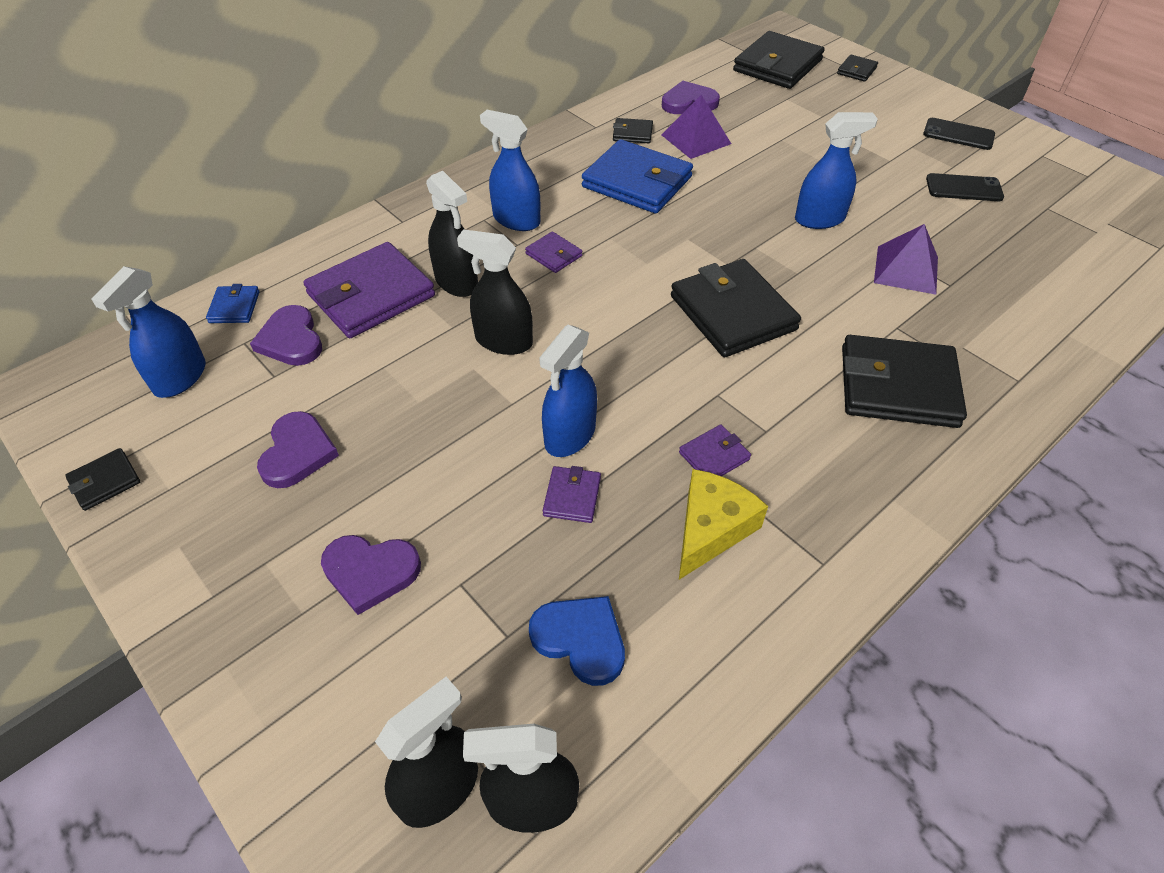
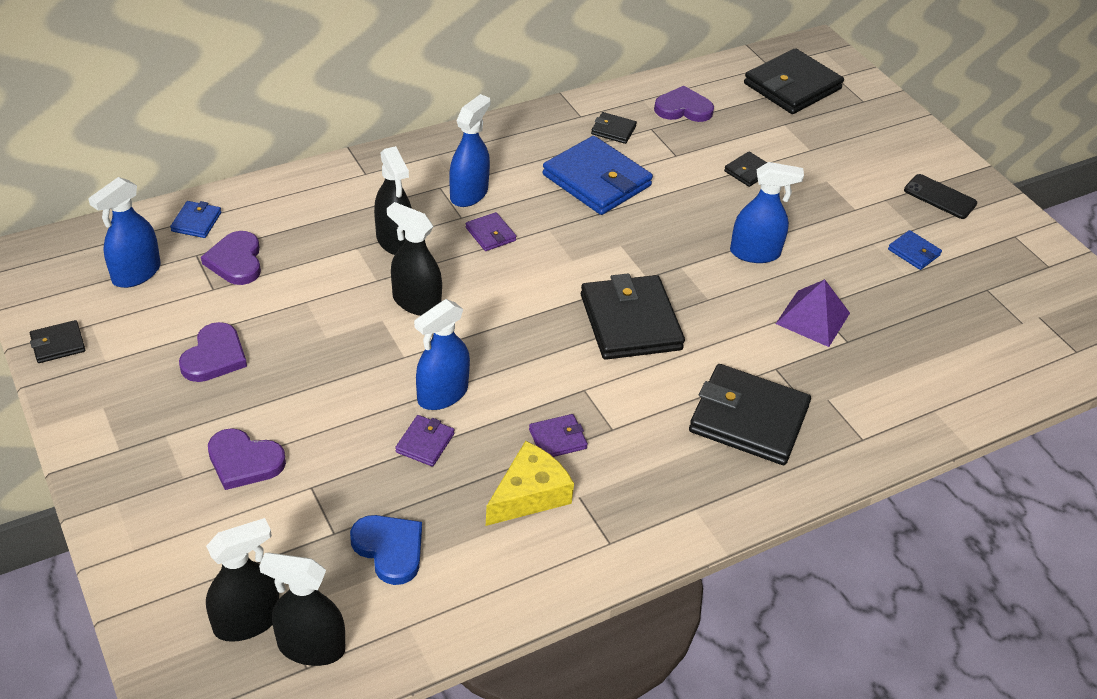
camera: 10 degrees right, 5 degrees down
purple wallet [303,242,435,338] -> none
blue spray bottle [480,110,540,231] -> blue spray bottle turned 75 degrees clockwise [449,94,490,207]
purple pyramid [661,95,731,159] -> none
black wallet [837,55,878,82] -> black wallet moved to [724,151,767,187]
black phone [926,173,1004,201] -> blue wallet [888,230,942,270]

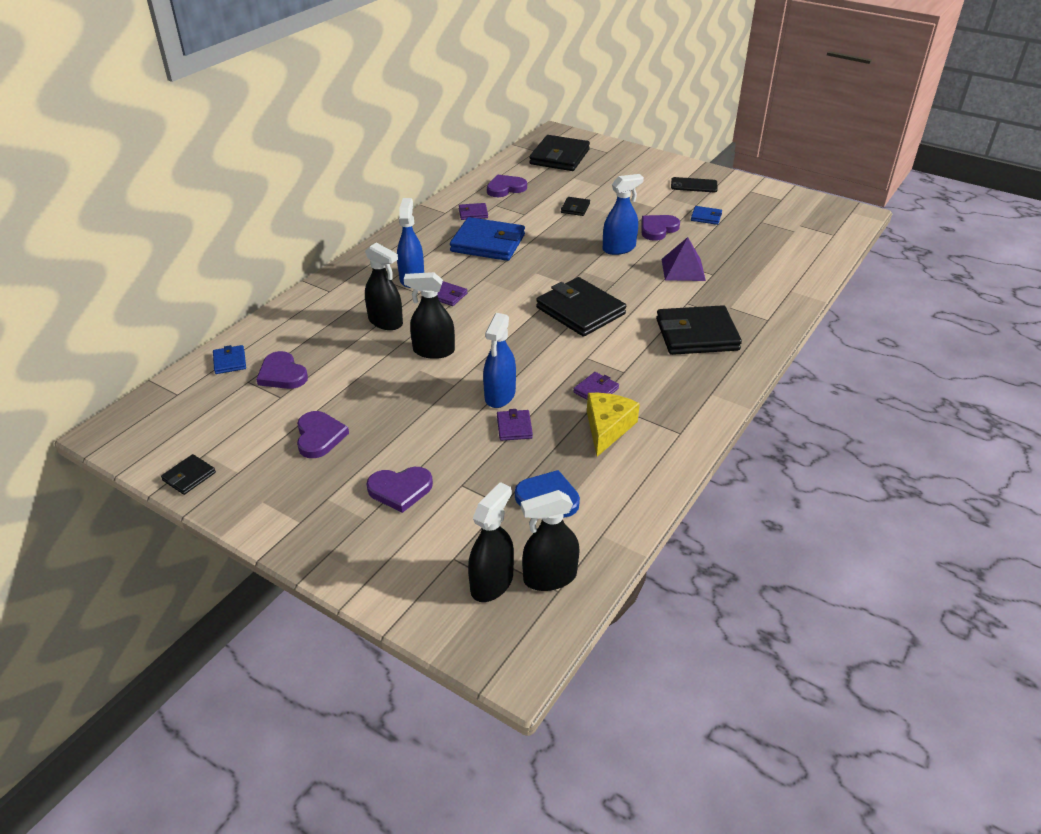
camera: 25 degrees left, 5 degrees down
blue spray bottle [88,177,161,288] -> none
black wallet [591,112,637,144] -> purple wallet [459,203,488,220]
none -> purple heart [642,215,680,241]

